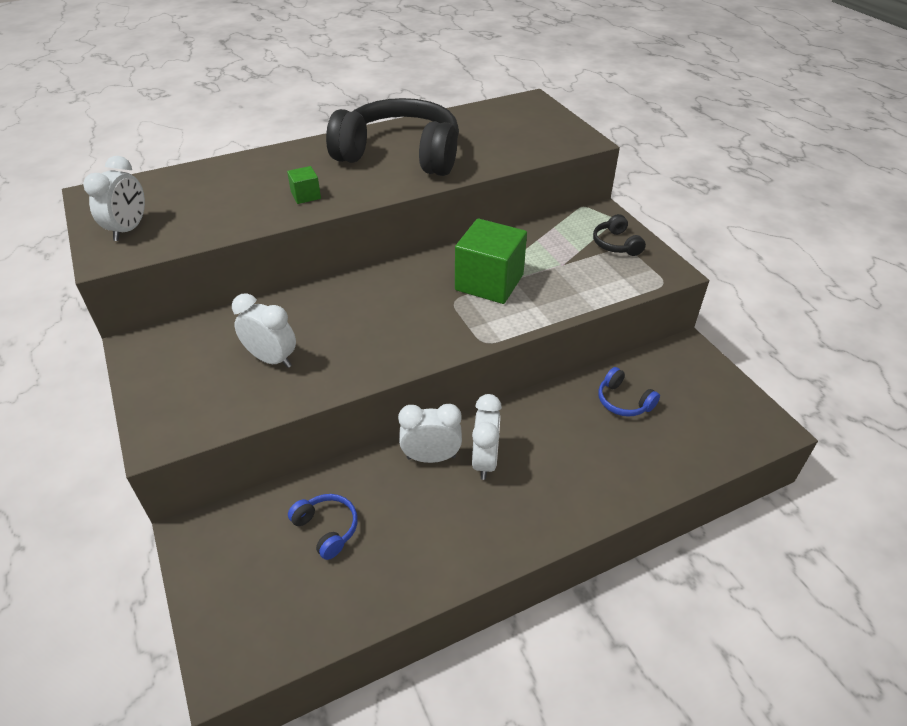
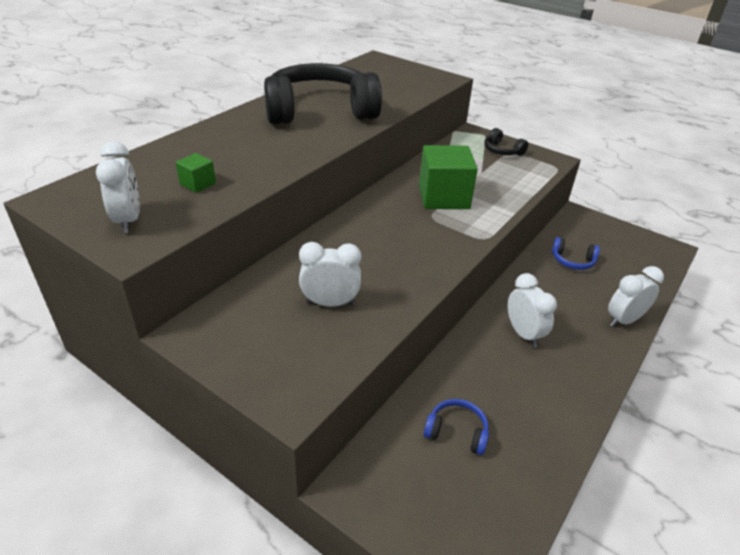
camera: 30 degrees left, 5 degrees down
green cube [287,166,321,204] -> green cube moved to [176,153,216,193]
white clock [398,404,462,463] -> white clock moved to [608,266,664,327]

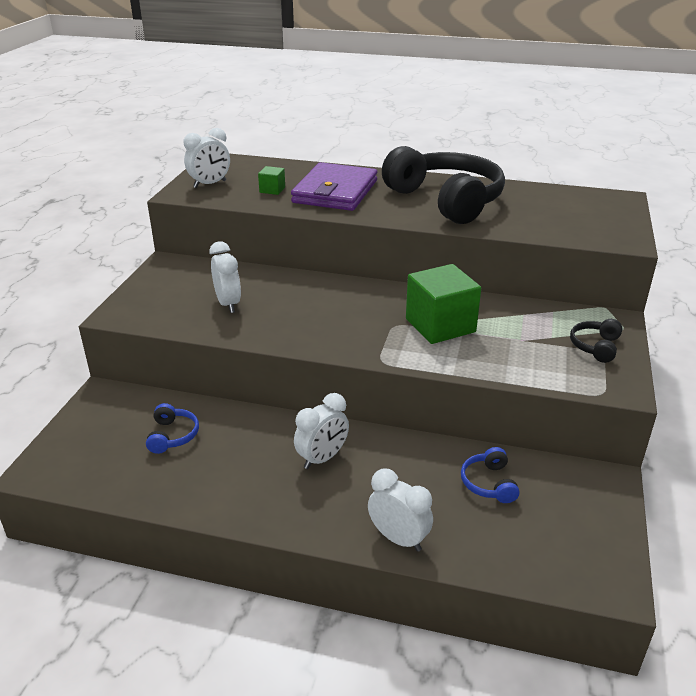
camera: 70 degrees right, 5 degrees down
none -> purple wallet [291,162,377,211]

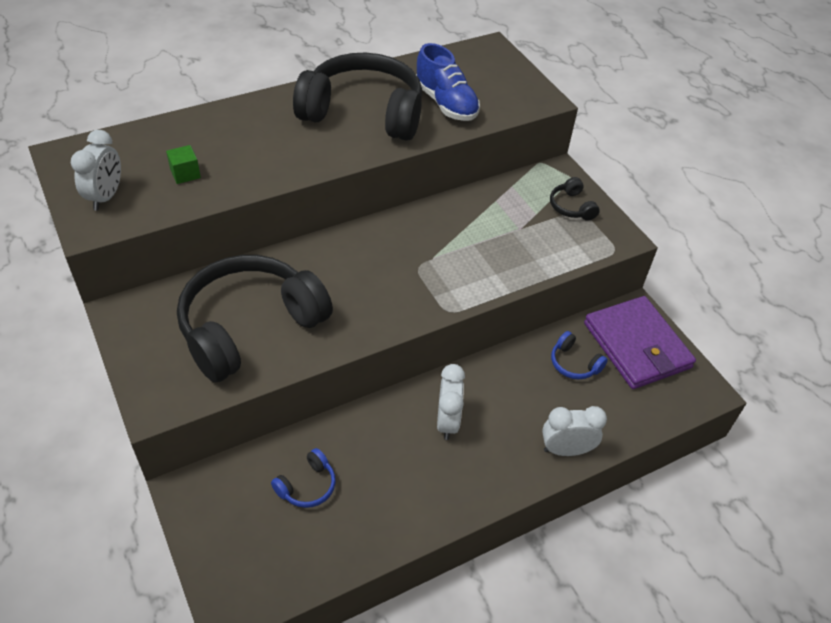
camera: 45 degrees left, 15 degrees up
blue headphones [146,403,199,454] -> blue headphones turned 90 degrees clockwise [271,448,336,508]
white clock [209,241,241,313] -> black headphones [177,255,333,383]
purple wallet [291,162,377,211] -> purple wallet moved to [584,296,696,389]
green cube [406,264,481,344] -> none
none -> blue shoe [416,43,480,121]

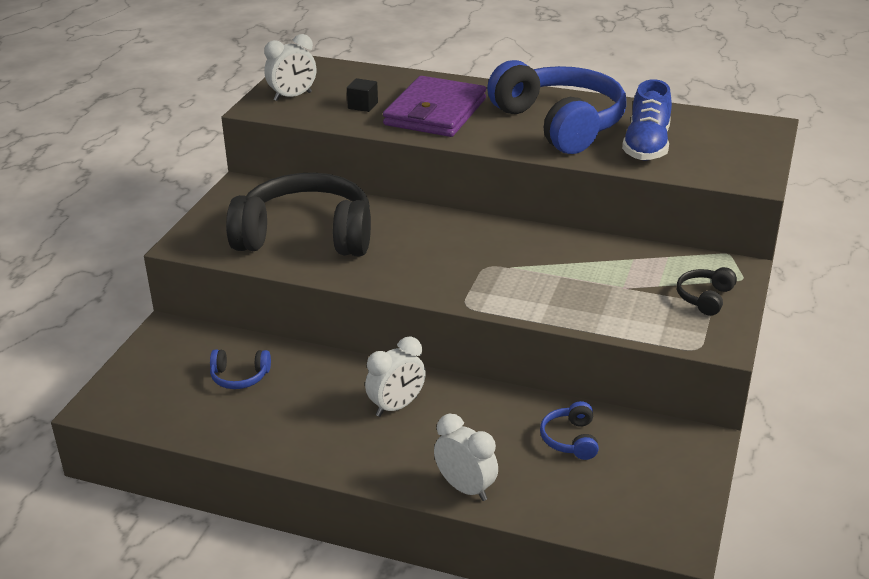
camera: 50 degrees right, 15 degrees down
green cube [166,145,201,184] -> black cube [347,78,378,112]
black headphones [293,53,422,141] -> blue headphones [487,60,626,154]
purple wallet [584,296,696,389] -> purple wallet moved to [383,76,486,137]

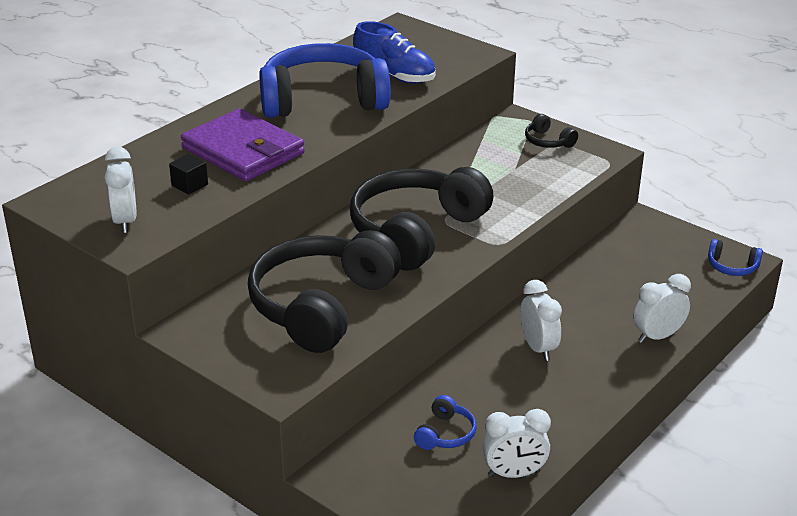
camera: 70 degrees left, 0 degrees up
blue headphones [540,401,599,460] -> blue headphones moved to [708,239,763,276]
none -> black headphones [350,167,494,271]
none -> white clock [482,409,551,478]

